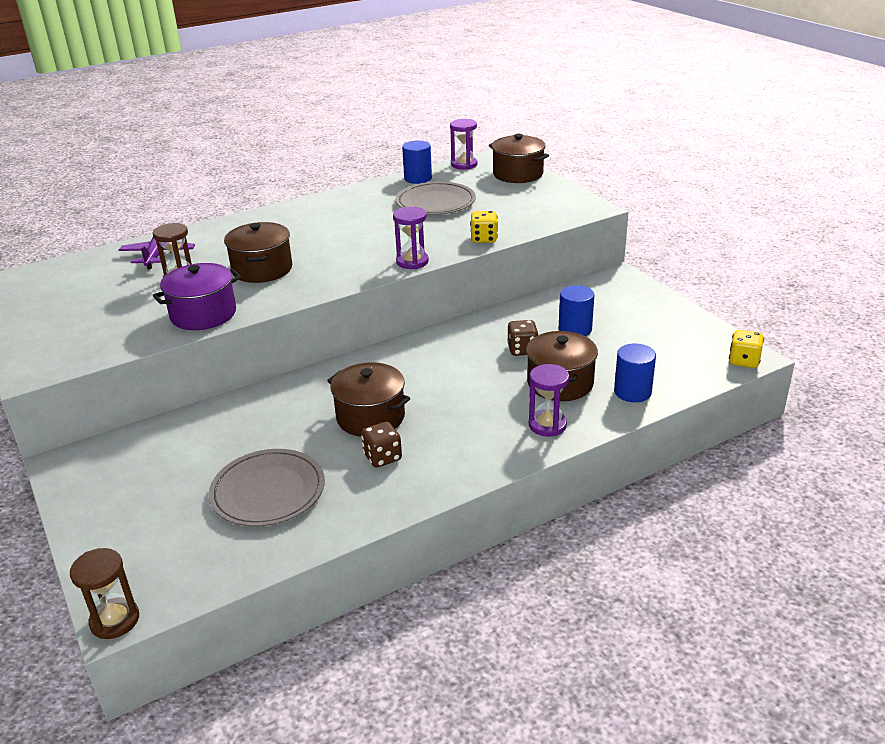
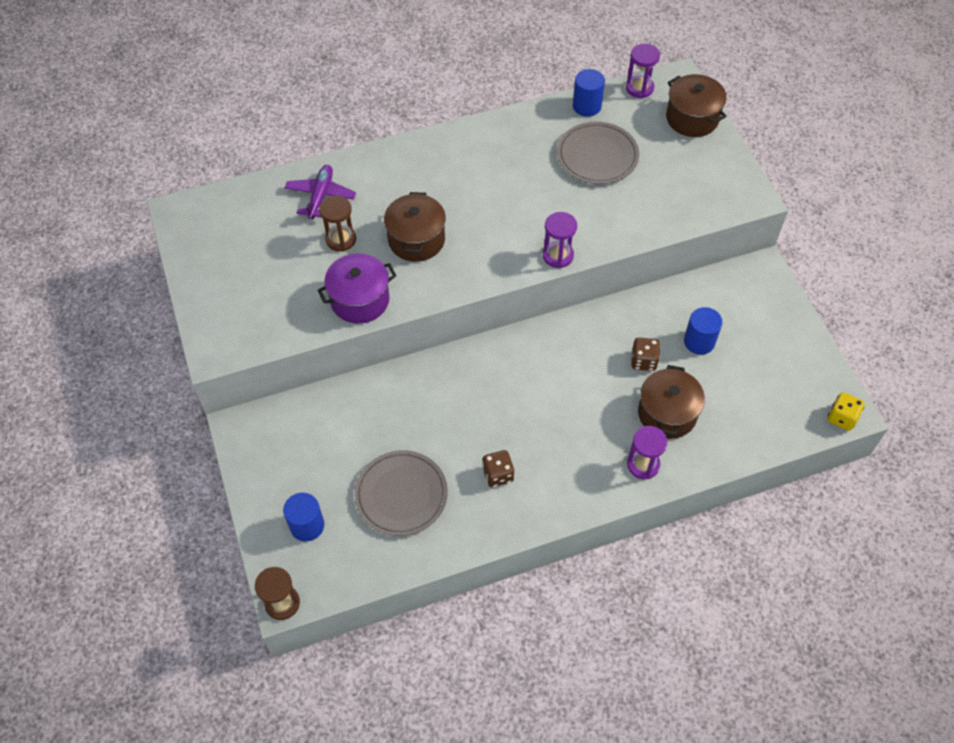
camera: 10 degrees right, 25 degrees up
brown pot [327,362,410,437] -> none
yellow dice [470,211,498,243] -> none
blue cylinder [614,344,656,402] -> blue cylinder moved to [283,492,324,541]

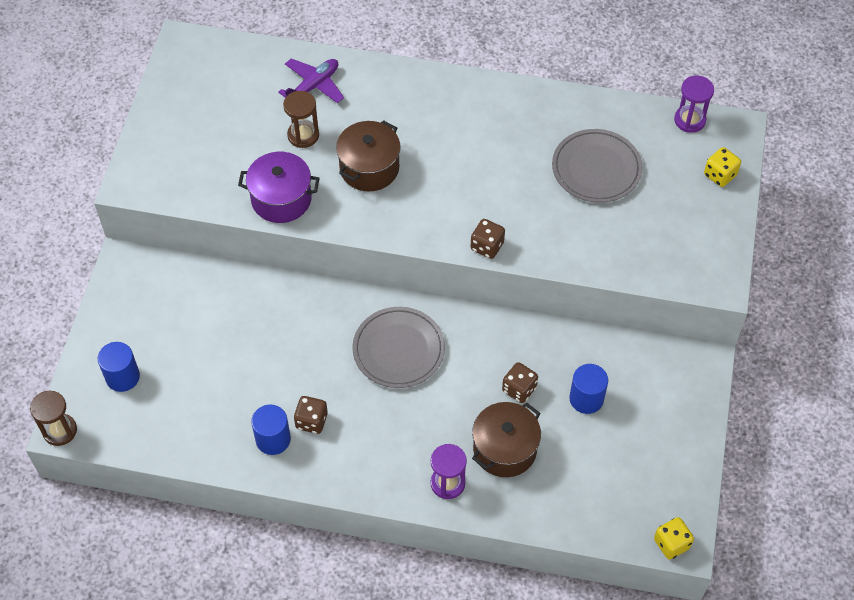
camera: 30 degrees right, 0 degrees up
grey plate [354,450,448,536] -> grey plate moved to [352,307,445,388]
purple hourglass [543,212,577,268] -> brown dice [471,219,505,259]
blue cylinder [573,69,605,117] -> blue cylinder moved to [251,405,291,455]
brown pot [666,74,727,137] -> yellow dice [704,147,741,187]

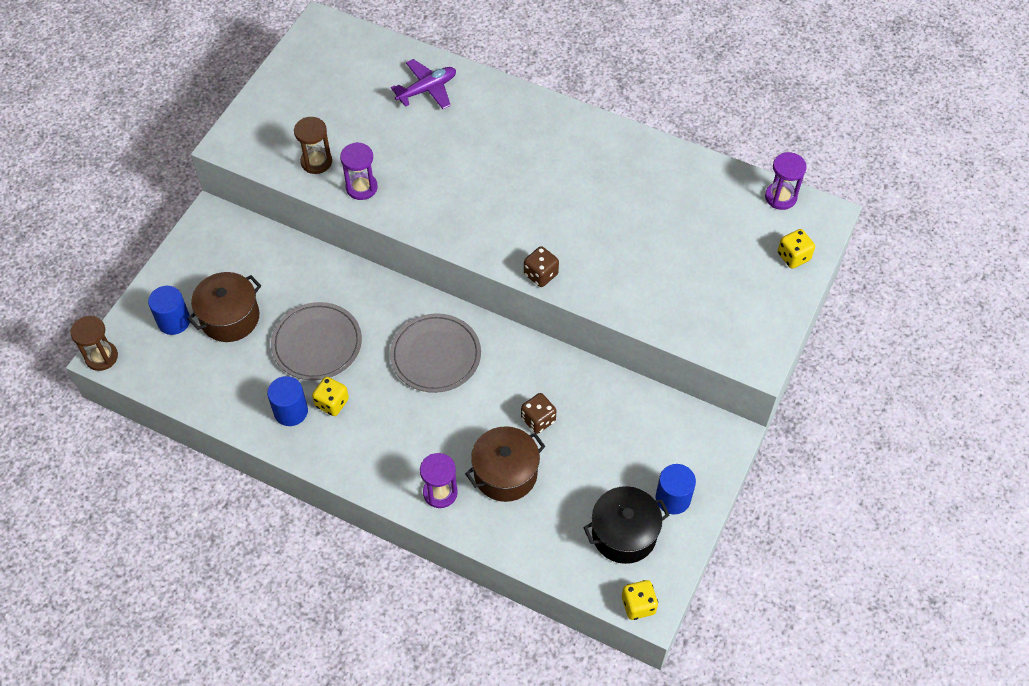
camera: 15 degrees right, 0 degrees up
purple pot [238,152,319,223] -> purple hourglass [340,142,378,200]
brown hourglass [283,91,319,148] -> brown hourglass moved to [294,117,332,174]
brown dice [294,396,328,434] -> yellow dice [312,377,349,416]
brown pot [336,120,401,191] -> brown pot moved to [187,272,261,342]
grey plate [552,129,642,203] -> grey plate moved to [271,302,362,381]
blue cylinder [569,364,608,414] -> blue cylinder moved to [656,464,696,514]
none -> black pot [583,486,670,564]

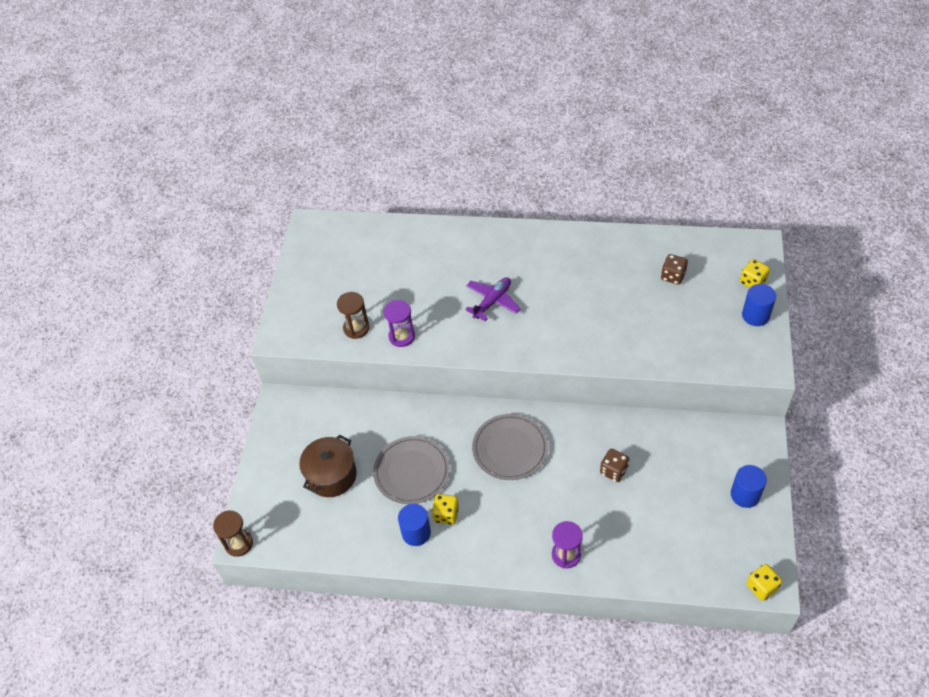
camera: 15 degrees left, 5 degrees down
blue cylinder [148,286,190,335] -> blue cylinder moved to [742,284,776,326]
purple plane [391,59,456,109] -> purple plane moved to [465,277,521,321]
brown pot [465,426,545,502] -> none
brown dice [524,246,559,287] -> brown dice moved to [661,254,688,285]
black pot [583,486,670,564] -> none
purple hourglass [765,152,807,210] -> none

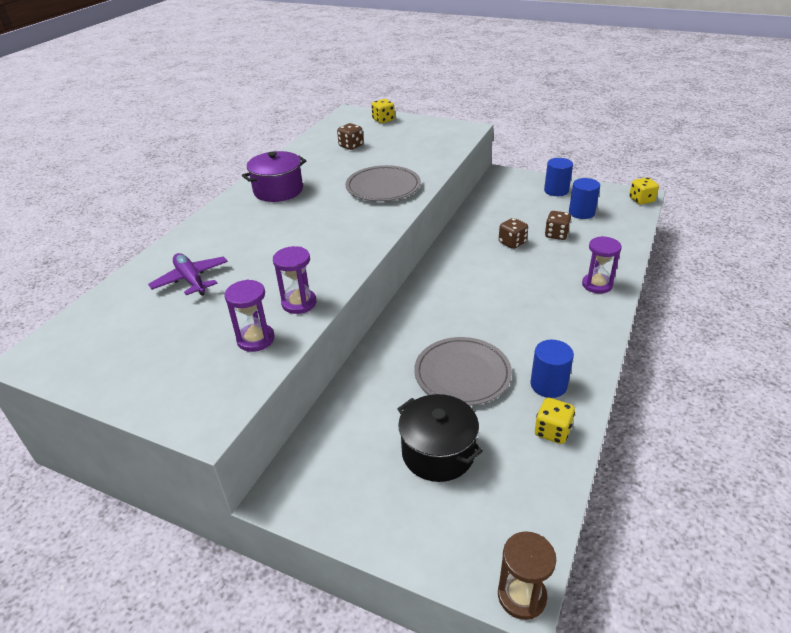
camera: 75 degrees left, 15 degrees down
brown pot [299,435,357,497] -> black pot [398,394,483,482]
brown hourglass [337,292,369,339] -> purple hourglass [224,279,274,352]
yellow dice [432,494,459,525] -> yellow dice moved to [535,398,575,444]
purple plane [465,277,521,321] -> purple plane moved to [148,253,228,296]
grey plate [472,414,548,480] -> grey plate moved to [345,165,421,201]
blue cylinder [742,284,776,326] -> blue cylinder moved to [569,178,600,219]
none -> purple pot [242,151,306,202]
none -> brown dice [545,211,572,240]

